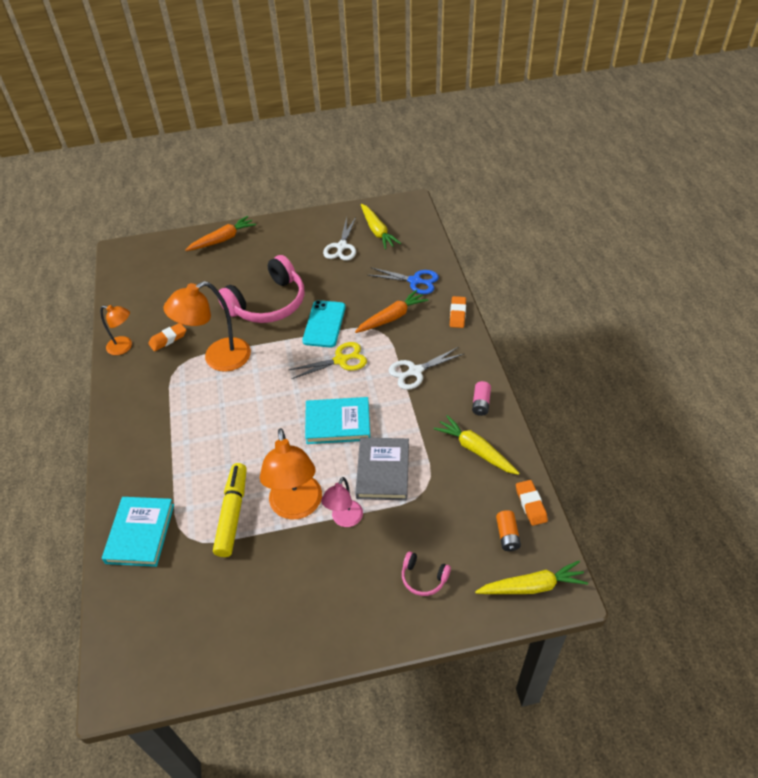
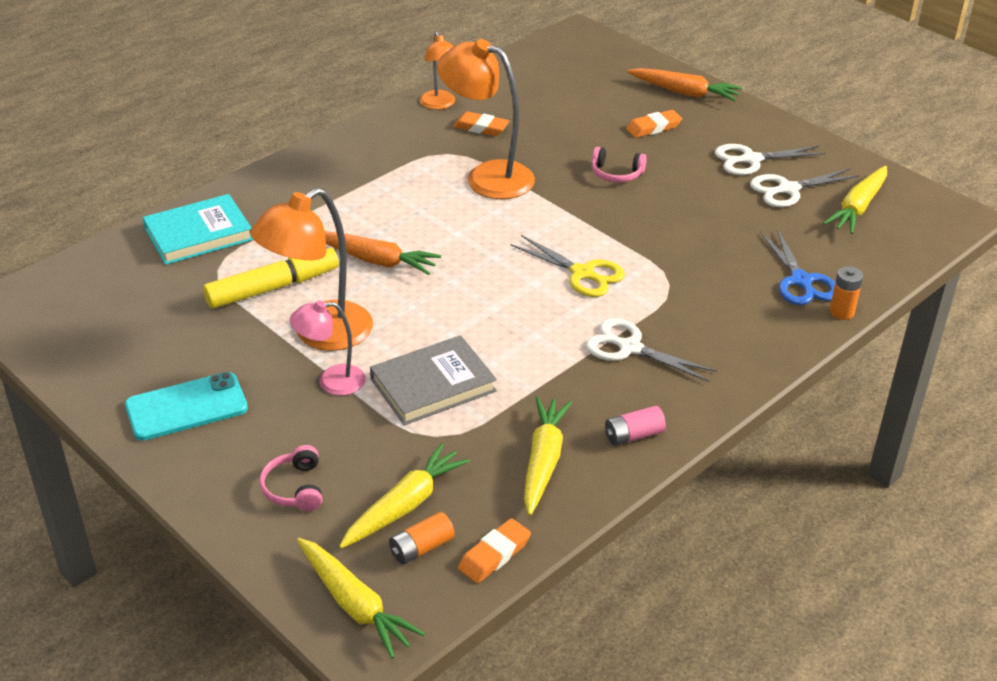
camera: 55 degrees right, 10 degrees down
pink headphones [218,255,304,323] -> pink headphones [591,147,647,183], size x0.44
turquoise phone [302,300,346,347] -> turquoise phone moved to [125,372,248,441]
turquoise book [305,397,370,444] -> none
orange carrot [355,290,428,333] -> orange carrot moved to [325,231,441,275]
orange eraser [450,296,466,328] -> orange eraser moved to [626,110,682,138]
none -> yellow carrot [339,443,470,549]
none -> white scissors [715,144,826,175]
none -> orange battery [830,266,863,320]

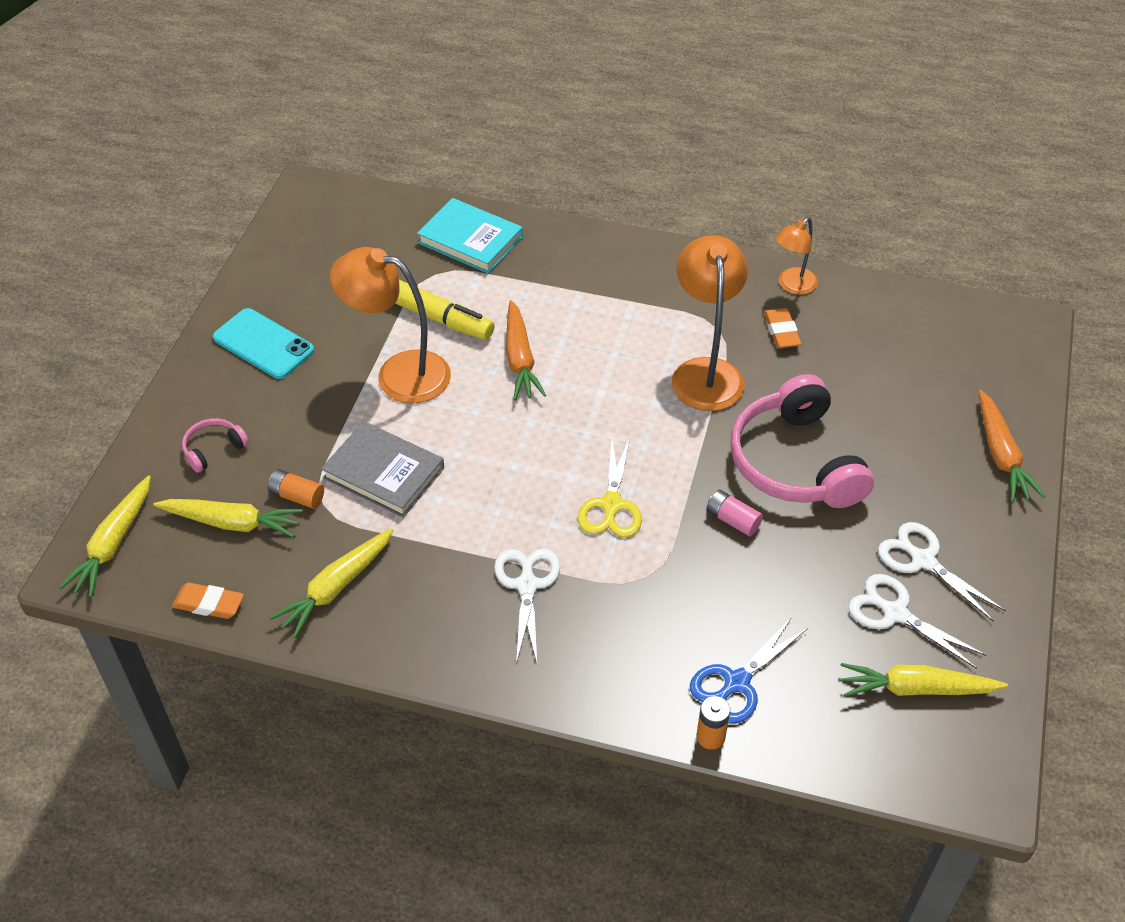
camera: 60 degrees right, 10 degrees up
pink lamp [290,300,366,396] -> none
orange battery [389,512,455,565] -> orange battery moved to [268,469,324,509]
yellow carrot [524,397,572,516] -> yellow carrot turned 150 degrees clockwise [270,528,393,638]
pink headphones [591,147,647,183] -> pink headphones [730,374,874,508], size x2.30
pink battery [605,406,666,446] -> pink battery moved to [706,490,763,536]
orange eraser [626,110,682,138] -> none

